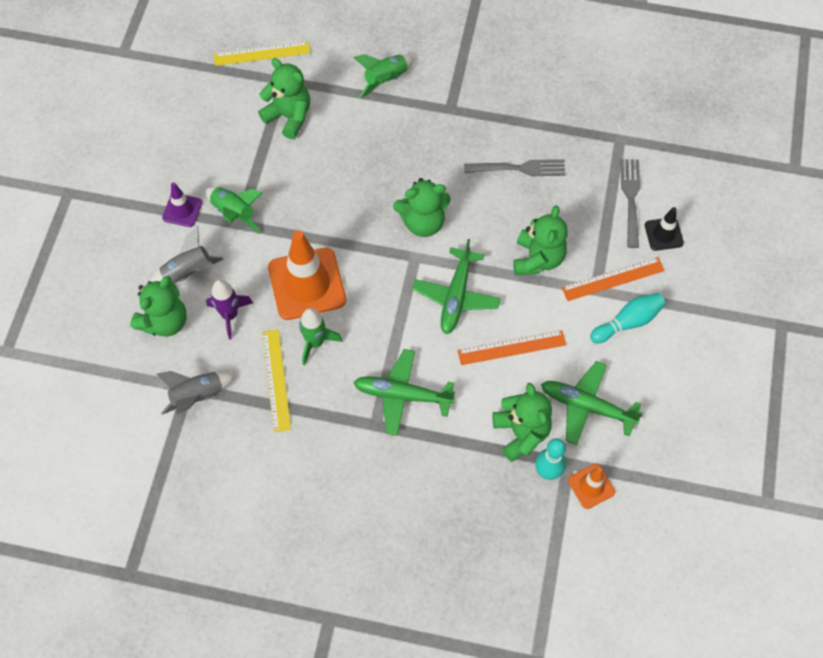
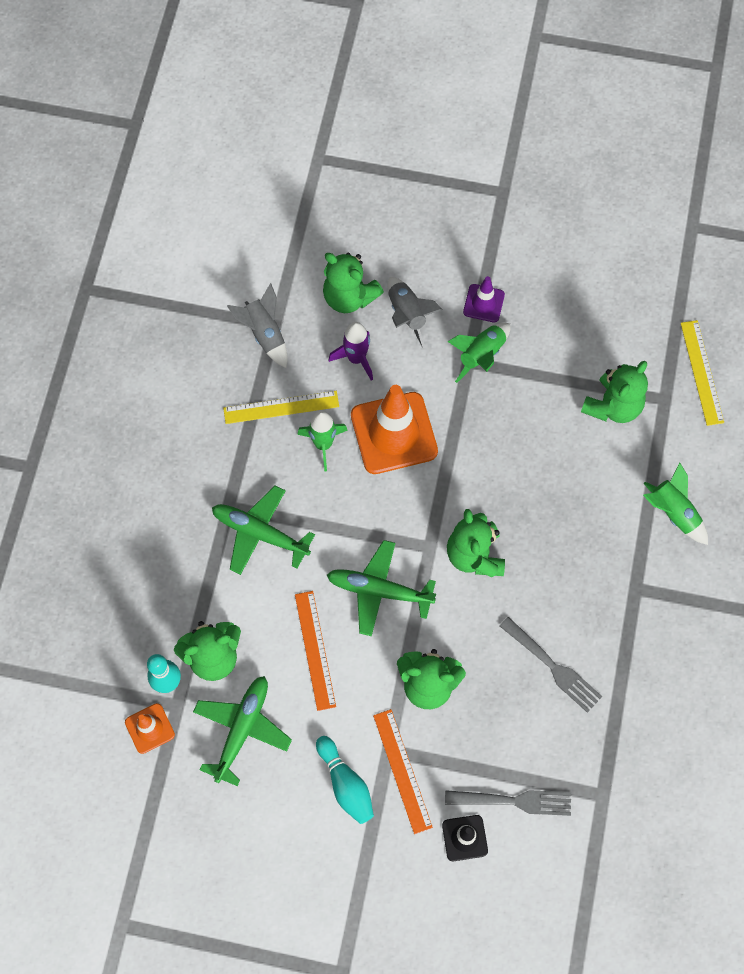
camera: 90 degrees right, 5 degrees up
green plane [353,349,455,435] -> green plane turned 75 degrees counterclockwise [212,486,315,575]
grey fork [464,159,565,176] -> grey fork turned 45 degrees counterclockwise [500,617,602,713]

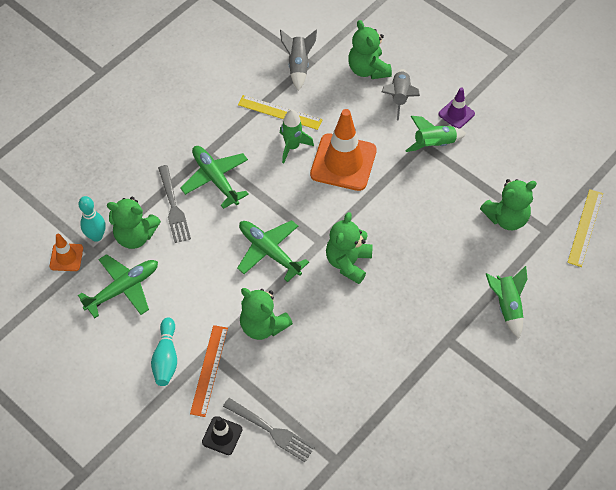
camera: 30 degrees right, 10 degrees down
orange ruler [295,591,336,711] -> none
purple rocket [329,322,373,381] -> none
grey fork [500,617,602,713] -> grey fork moved to [158,165,191,243]

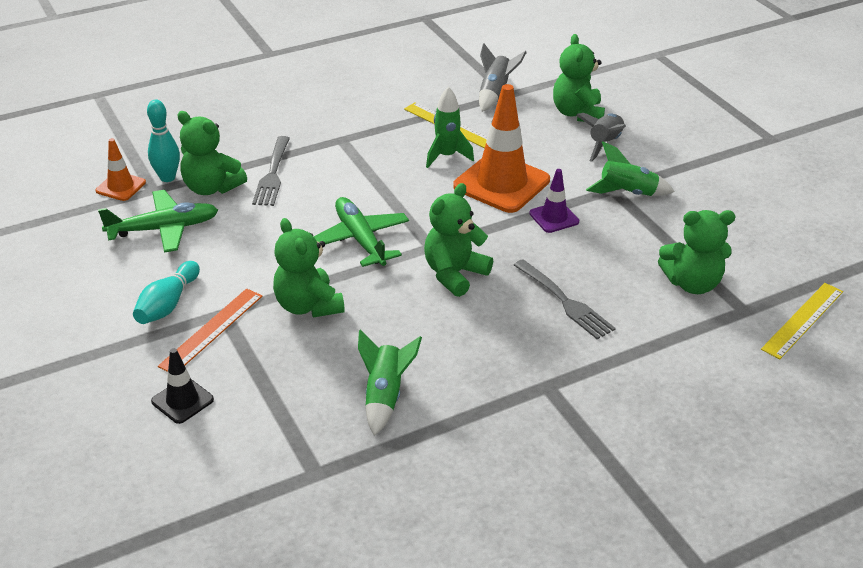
camera: 20 degrees right, 20 degrees down
green plane [180,146,249,209] -> none
grey fork [223,398,315,462] -> grey fork moved to [514,259,616,340]
purple traffic cone [438,87,475,129] -> purple traffic cone moved to [529,169,579,233]
green rocket [486,266,527,338] -> green rocket moved to [358,330,422,436]

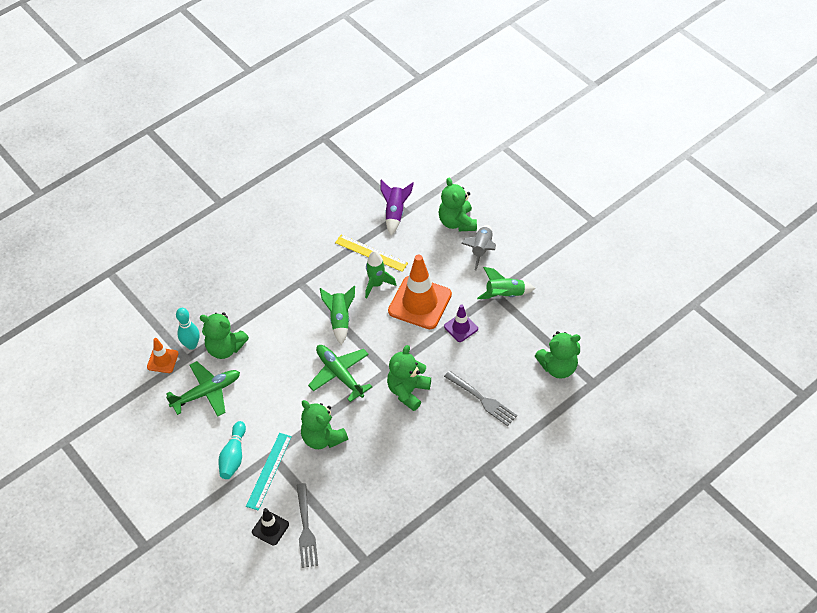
camera: 10 degrees left, 15 degrees up
orange ruler [158,288,263,372] -> turquoise ruler [246,433,292,511]
grey fork [252,136,290,206] -> grey fork moved to [297,483,318,568]
green rocket [358,330,422,436] -> green rocket moved to [320,286,355,345]
grey rocket [479,43,527,112] -> purple rocket [380,180,414,235]
yellow ruler [761,283,843,359] -> none

